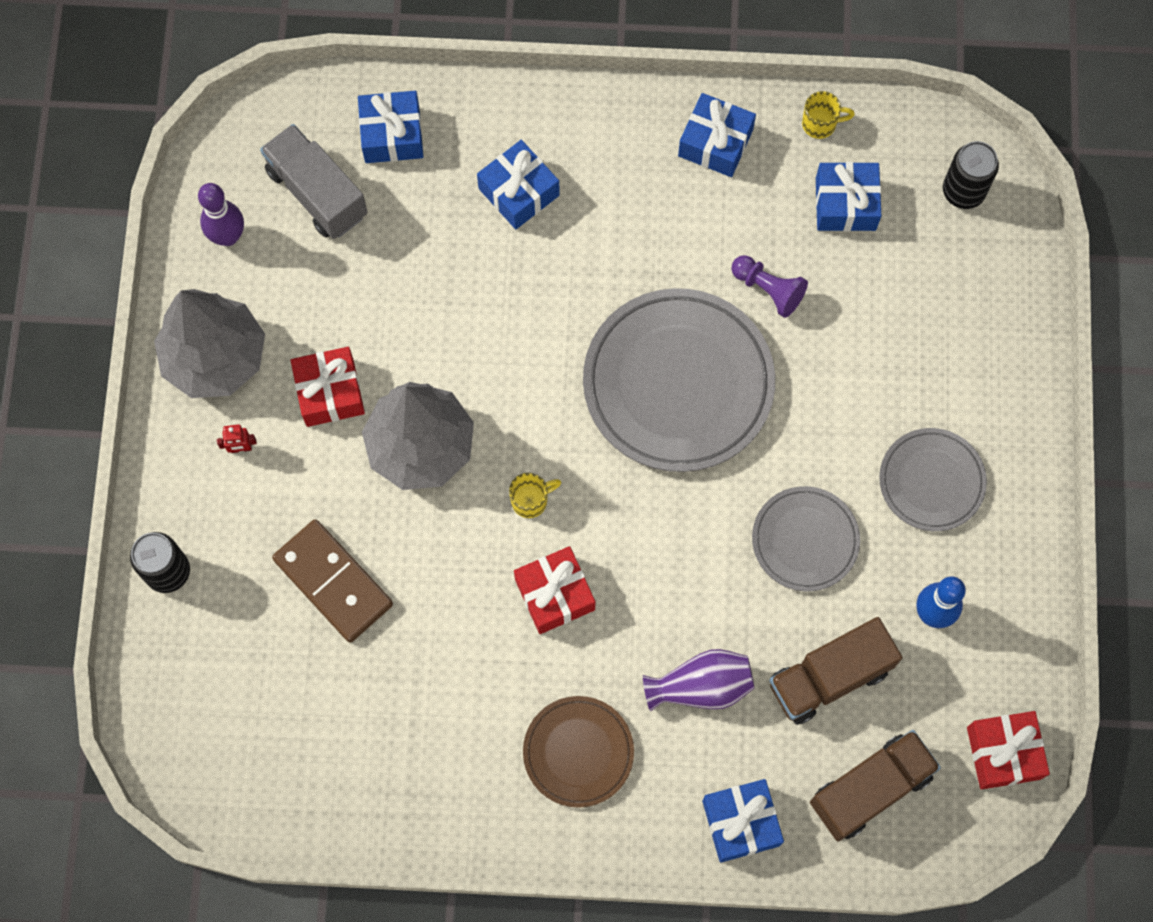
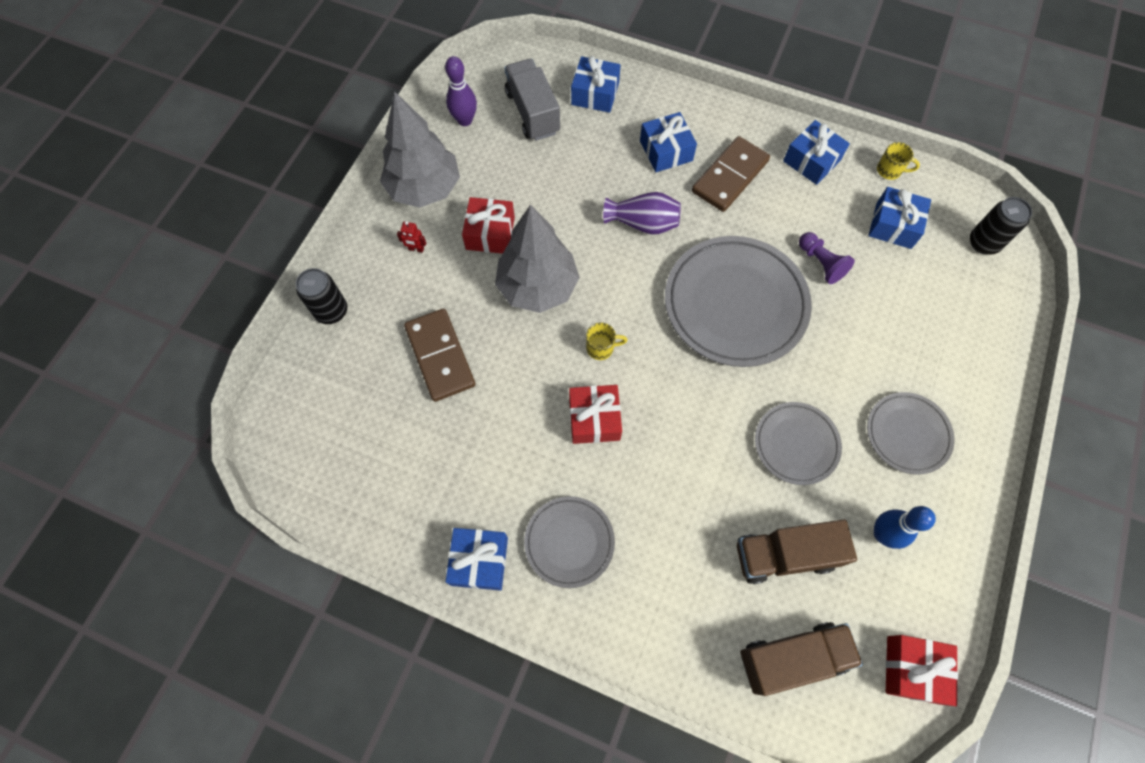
camera: 20 degrees right, 5 degrees down
brown plate [523,696,634,808] -> grey plate [524,496,615,588]
purple vase [643,649,754,712] -> purple vase moved to [603,192,681,235]
blue gift [702,779,784,863] -> blue gift moved to [445,528,508,591]
none -> brown domino [692,136,770,212]

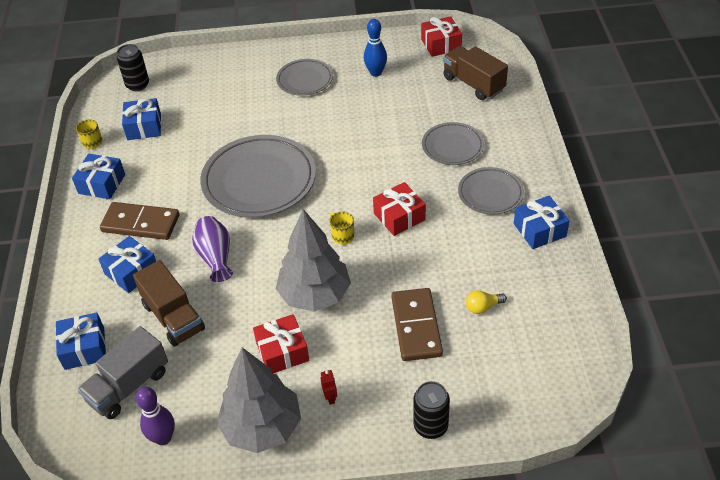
camera: 115 degrees left, 20 degrees down
brown domino [404,309,475,402] -> brown domino turned 45 degrees counterclockwise [392,288,443,361]
brown truck [737,519,857,584] -> brown truck moved to [133,260,205,347]
grey plate [755,402,842,485] -> grey plate moved to [422,122,484,165]
purple pawn [799,232,855,284] -> none
none -> yellow light bulb [466,290,507,314]

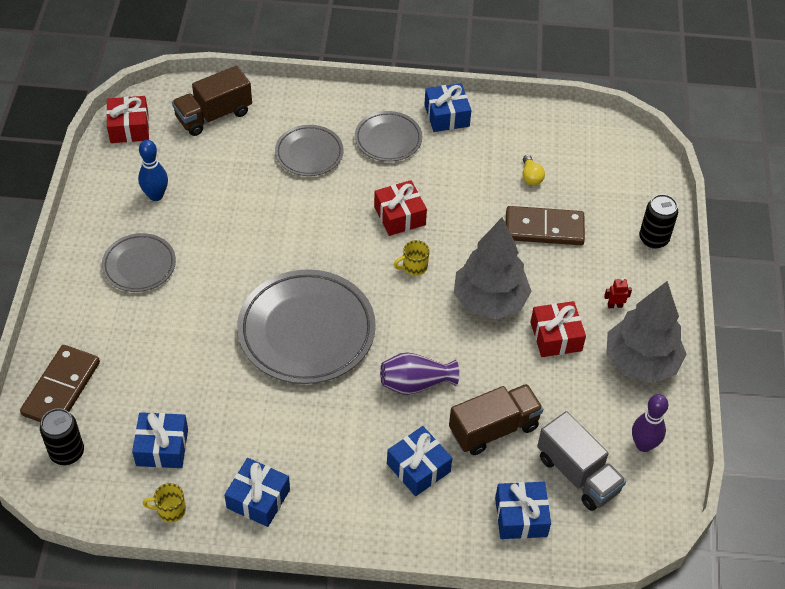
camera: 85 degrees left, 5 degrees up
brown domino [100,202,179,240] -> brown domino moved to [20,345,100,422]

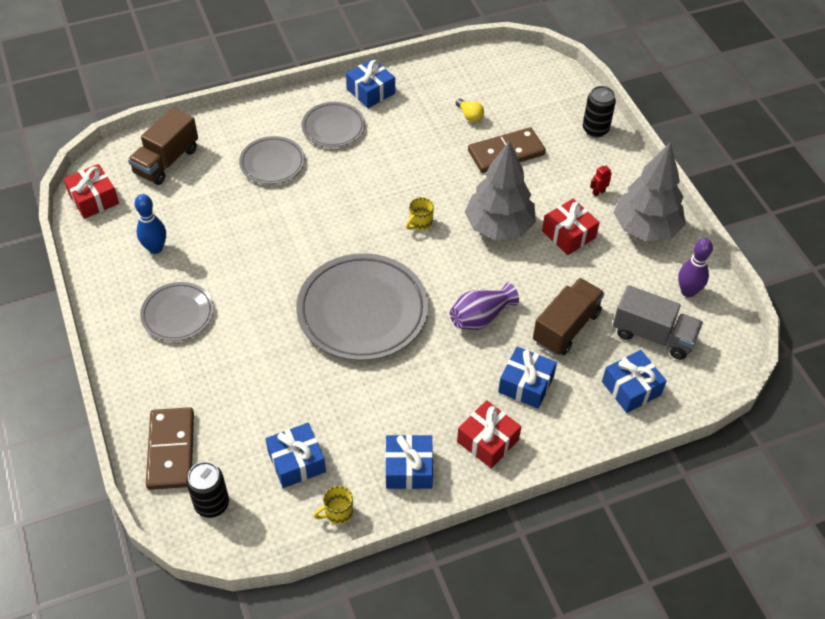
camera: 25 degrees left, 0 degrees up
red gift [374,180,427,236] -> red gift moved to [457,400,521,468]

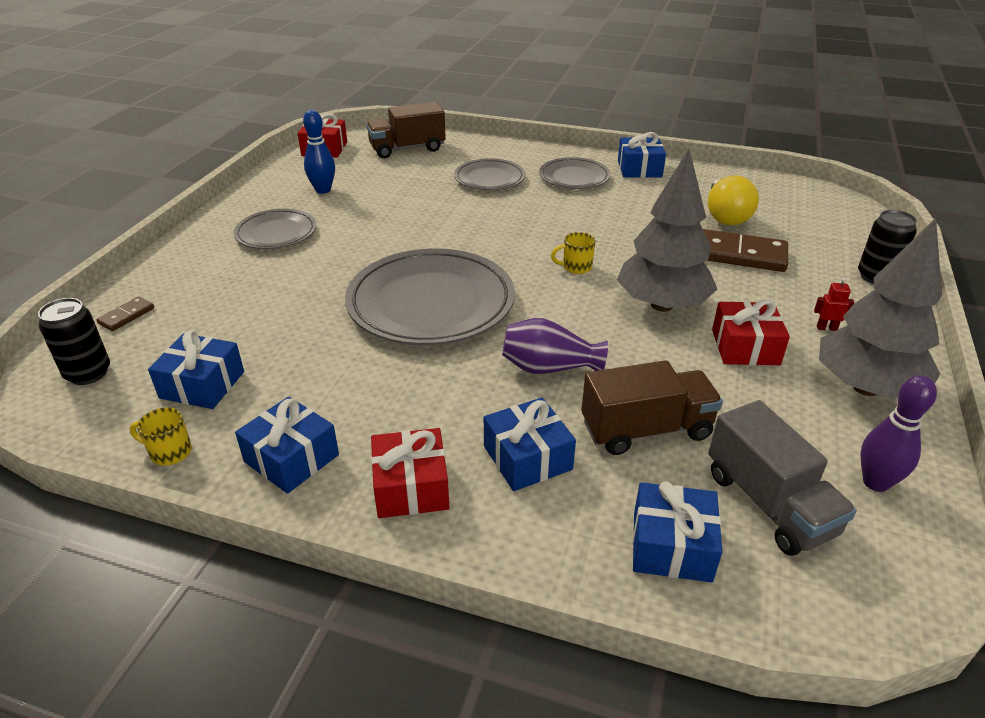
camera: 40 degrees right, 15 degrees down
brown domino [146,407,194,490] -> brown domino [96,297,154,331], size x0.48
yellow light bulb [456,99,484,122] -> yellow light bulb [708,175,759,225], size x1.89

